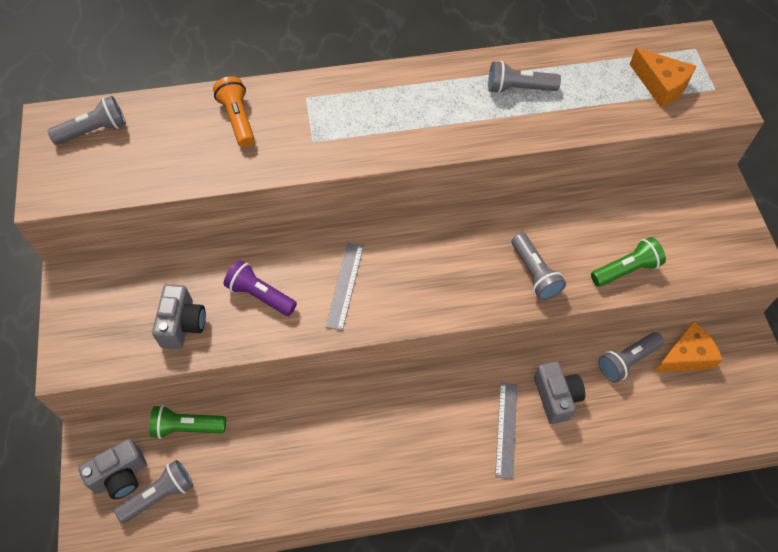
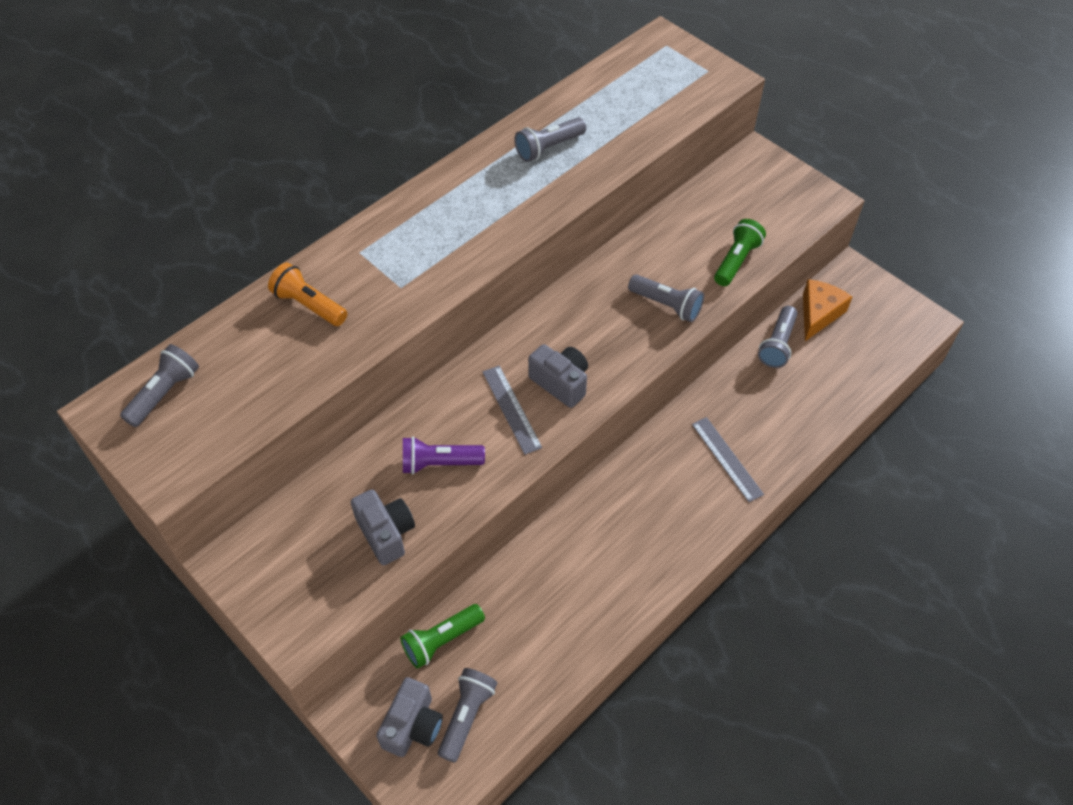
camera: 35 degrees left, 5 degrees down
grey camera [534,361,585,424] -> grey camera moved to [528,344,588,408]
orange cheese [630,48,696,107] -> none

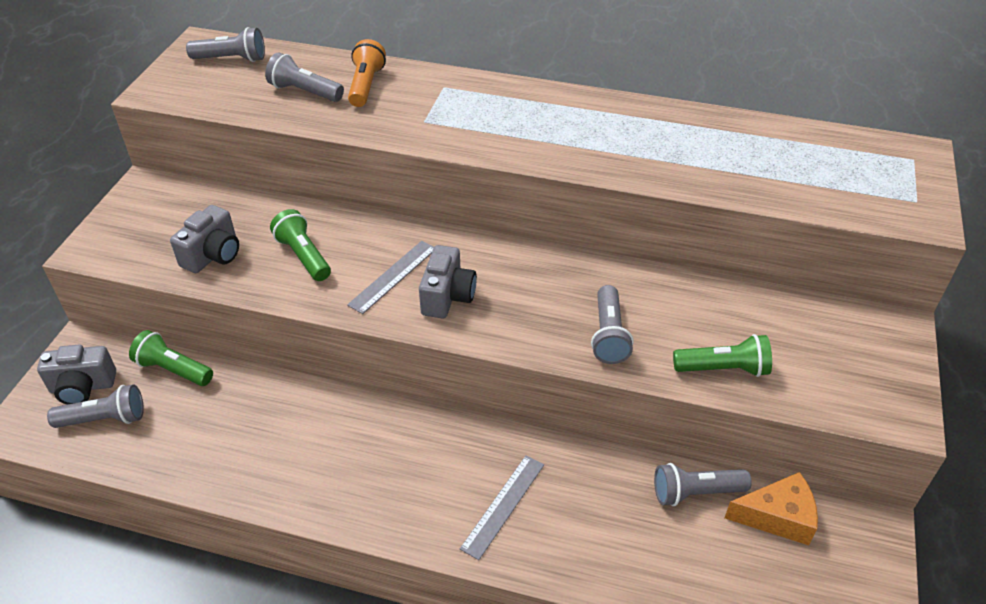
camera: 60 degrees right, 10 degrees down
purple flashlight [403,437,485,474] -> green flashlight [270,209,331,281]
grey flashlight [514,117,586,162] -> grey flashlight moved to [265,53,344,102]

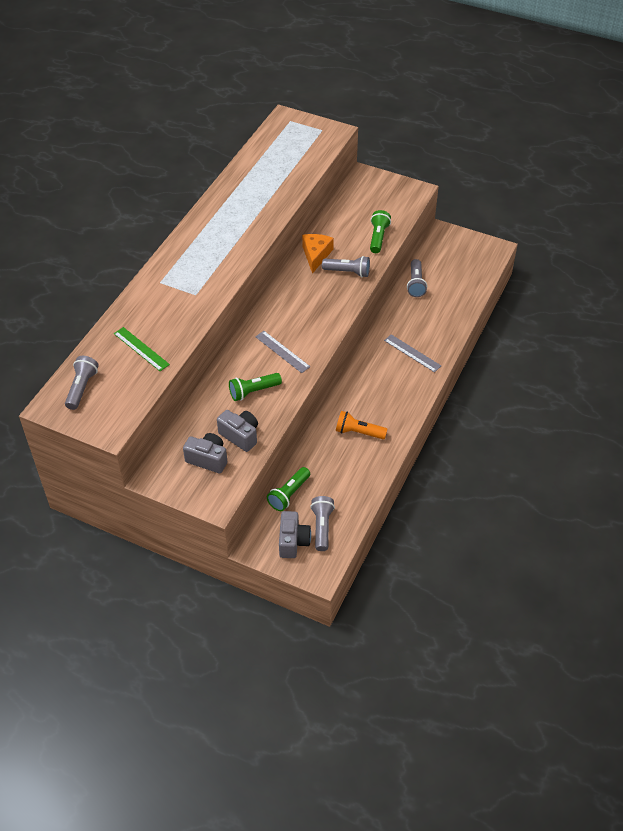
camera: 80 degrees left, 5 degrees up
grey flashlight [265,53,344,102] -> green ruler [114,327,170,371]
orange flashlight [348,39,386,107] -> orange flashlight moved to [336,411,387,439]
grey camera [419,245,477,318] -> grey camera moved to [183,433,227,473]
orange cheese [725,472,818,545] -> orange cheese moved to [302,234,334,274]

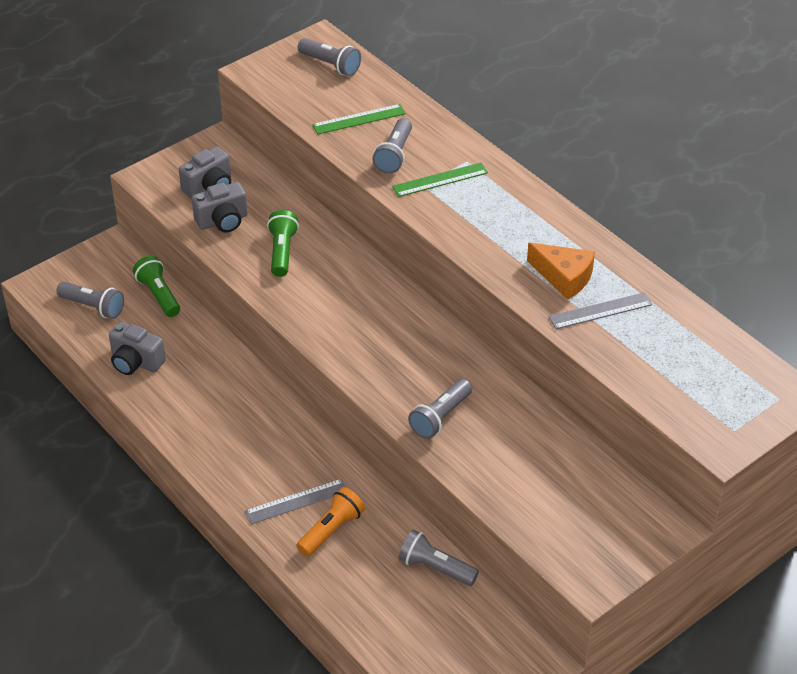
camera: 115 degrees right, 5 degrees down
grey ruler [255,331,310,373] -> grey ruler moved to [549,292,652,329]
grey camera [279,511,311,558] -> grey camera moved to [109,322,166,375]
orange cheese [302,234,334,274] -> orange cheese moved to [527,243,595,300]
orange flashlight [336,411,387,439] -> orange flashlight moved to [296,487,365,557]
green flashlight [370,210,391,253] -> none
none -> grey flashlight [372,118,412,174]
none -> green ruler [392,163,488,197]

